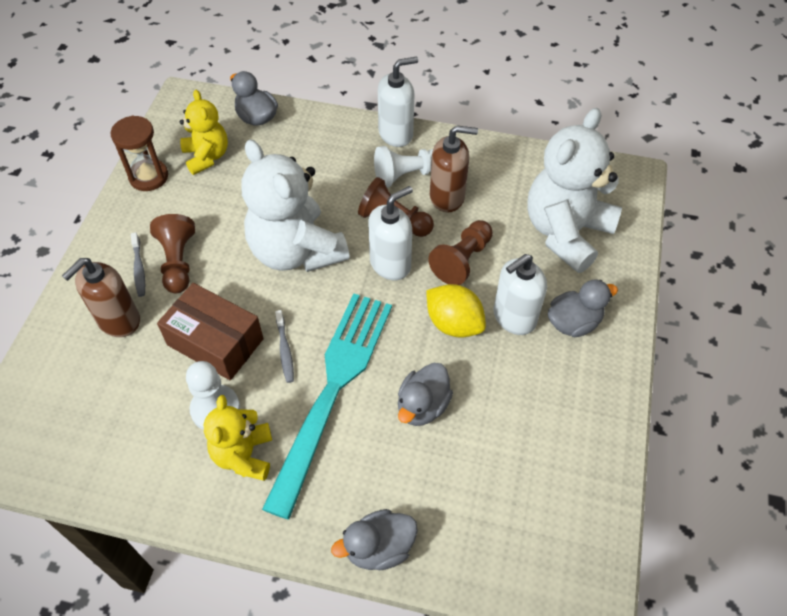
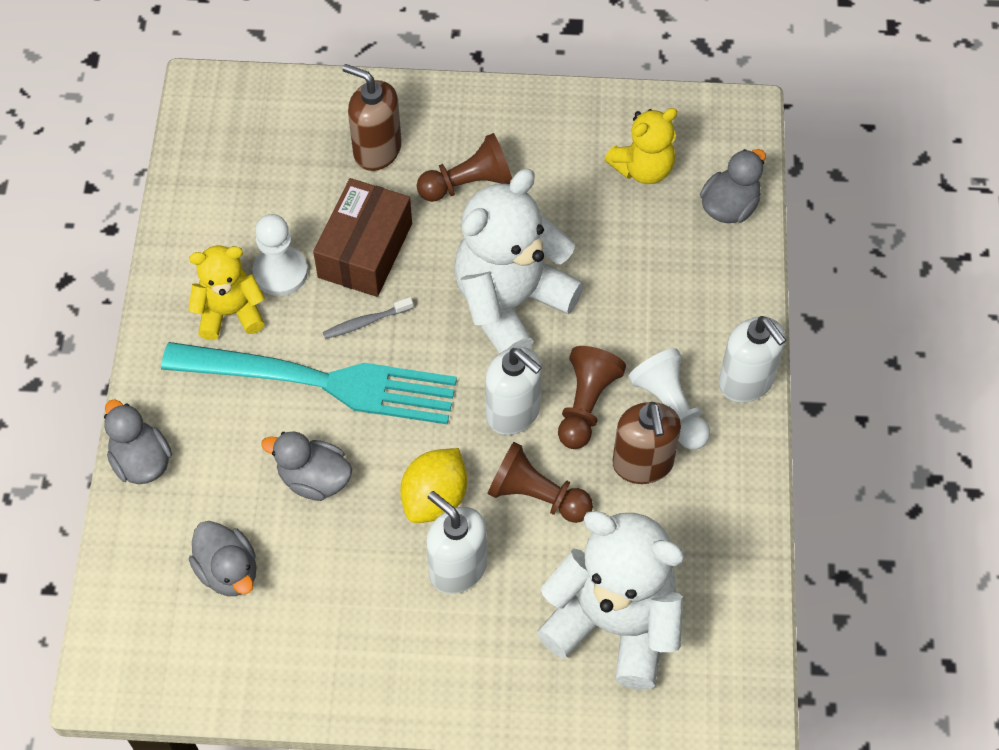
camera: 80 degrees right, 5 degrees up
brown hourglass [111,116,168,191] -> none
grey toothbrush [131,232,145,297] -> none
grey duck [548,280,618,337] -> grey duck moved to [189,521,257,596]

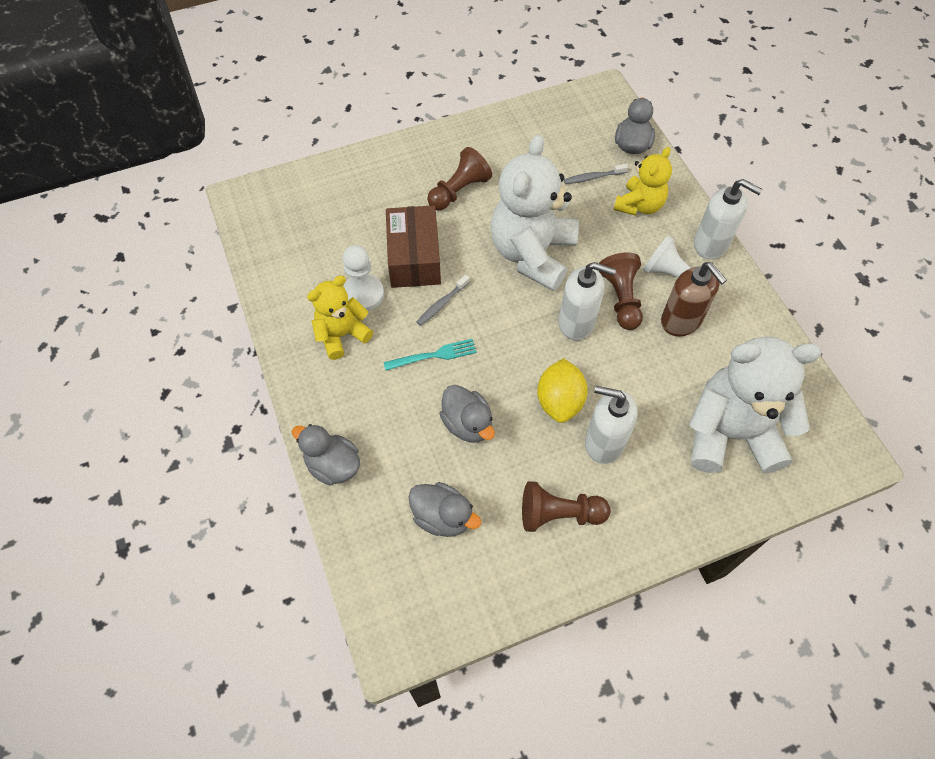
camera: 25 degrees left, 0 degrees up
turquoise fork [161,342,457,425] -> turquoise fork [383,339,477,371], size x0.41
grey duck [261,431,352,501] -> grey duck turned 120 degrees counterclockwise [440,385,495,443]
brown soap dispenser [342,64,402,171] -> none
brown pawn [488,442,593,523] -> brown pawn moved to [522,481,610,532]
yellow teddy bear [604,108,677,184] -> yellow teddy bear moved to [614,147,672,216]
none -> grey toothbrush [564,164,628,184]

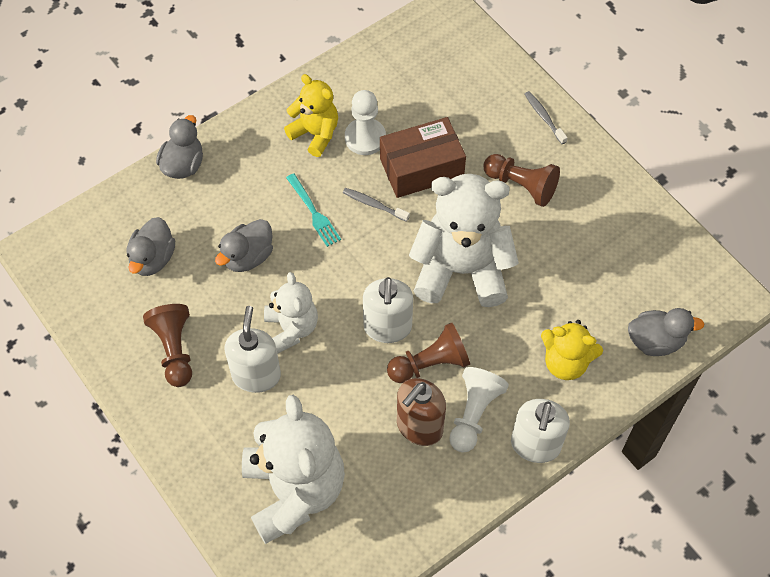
camera: 75 degrees right, 0 degrees up
yellow lemon [537,358,588,423] -> white teddy bear [264,272,318,354]
grey toothbrush [564,164,628,184] -> grey toothbrush moved to [525,91,568,144]

